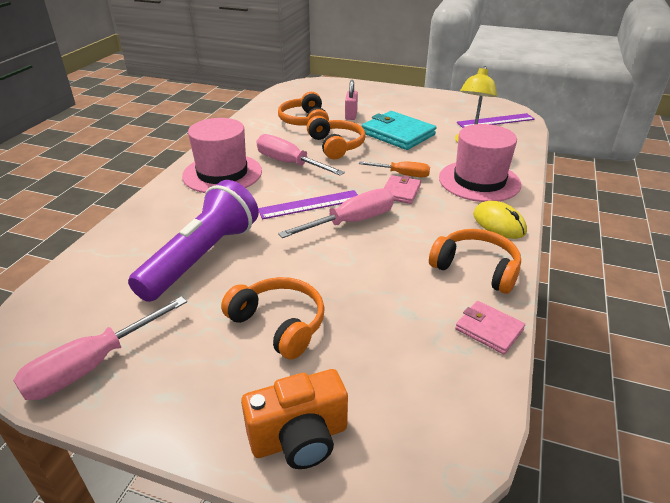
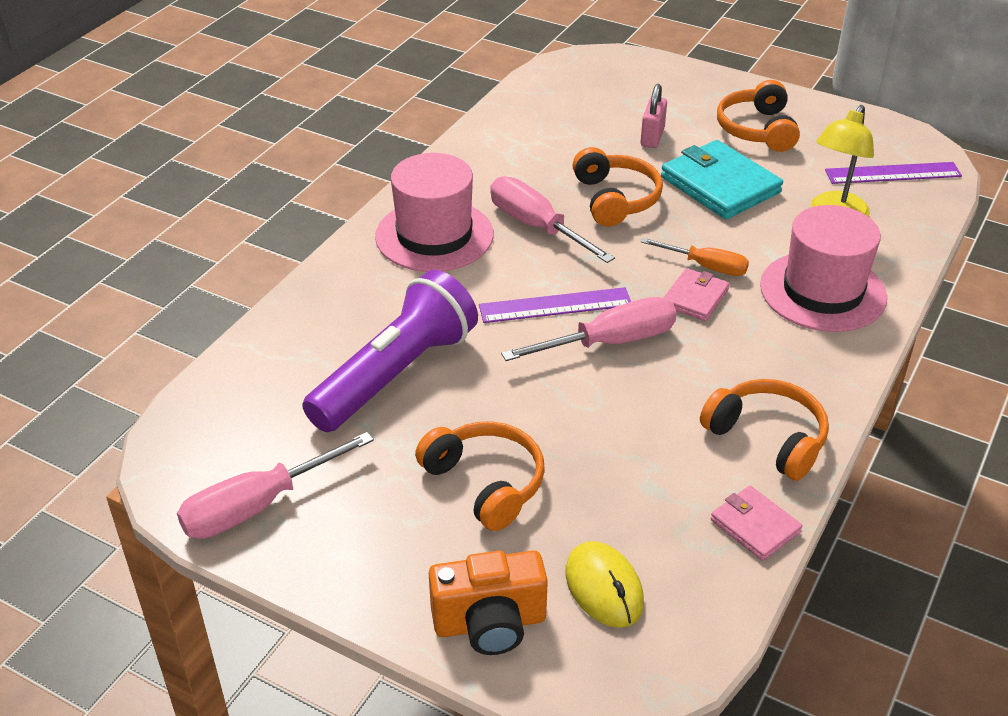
camera: 10 degrees right, 5 degrees up
orange headphones [278,92,329,126] -> orange headphones moved to [717,80,800,152]
yellow mouse [473,201,527,239] -> yellow mouse moved to [566,541,644,628]

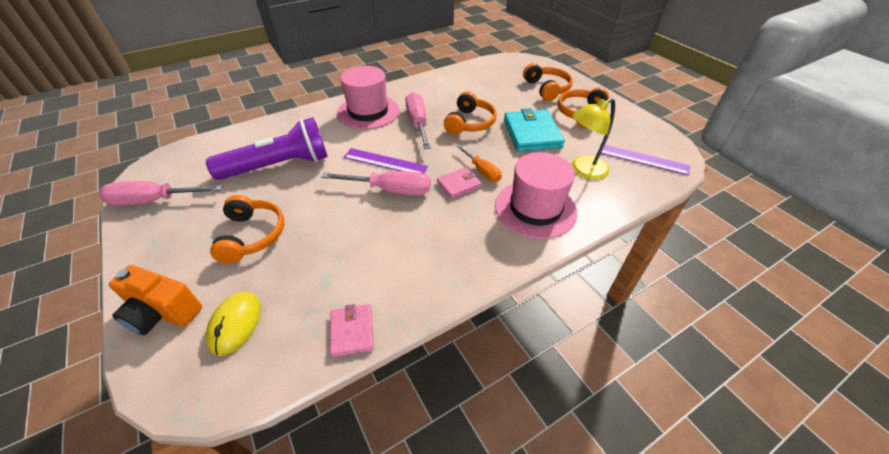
camera: 30 degrees right, 5 degrees up
pink padlock [641,84,667,148] -> none
orange headphones [700,379,829,481] -> orange headphones moved to [523,63,573,101]

